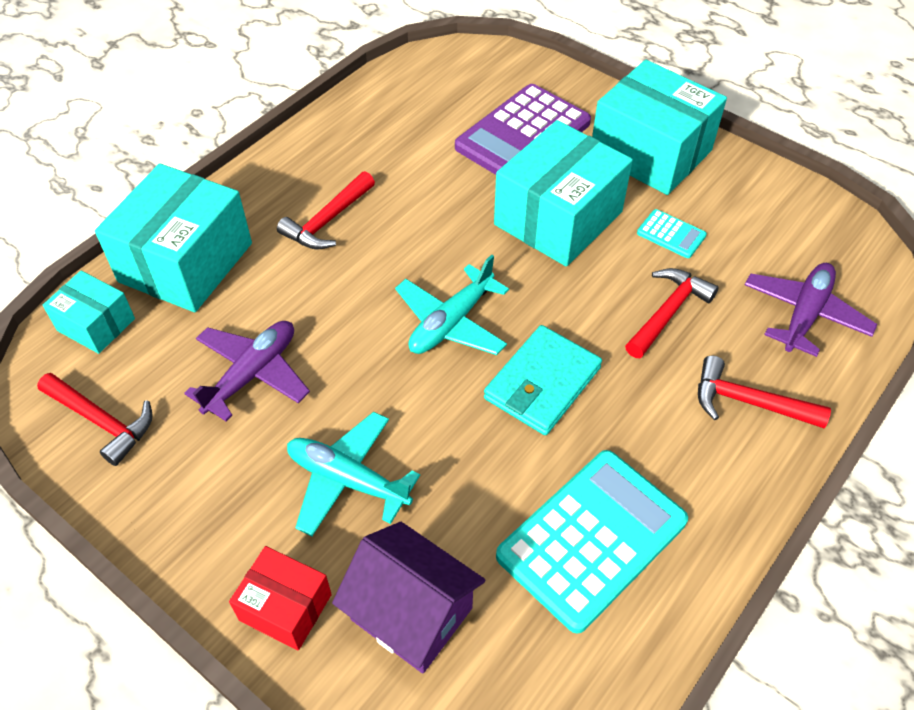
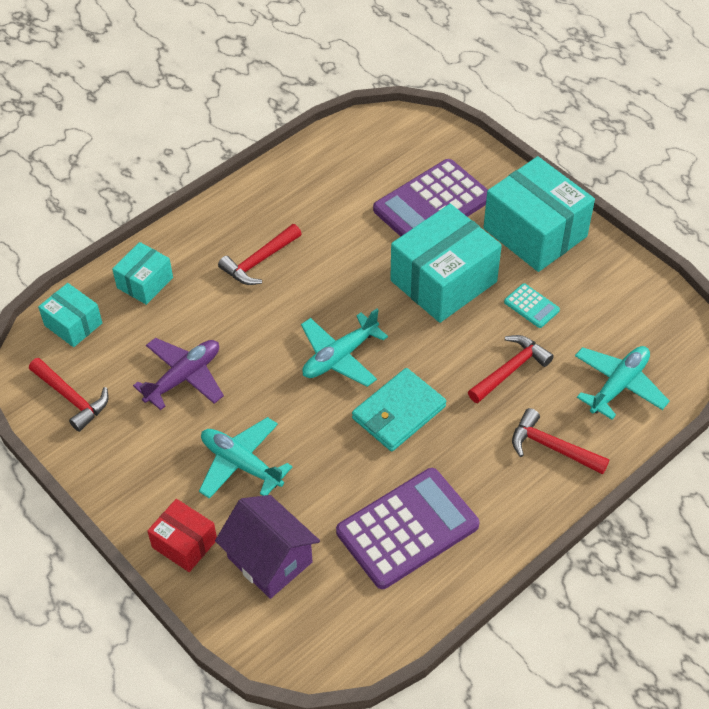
camera: 10 degrees right, 0 degrees up
turquoise box [95,163,252,312] -> turquoise box [112,242,173,305], size x0.53
turquoise calculator [496,450,688,633] -> purple calculator [336,468,480,589]
purple plane [745,263,877,357] -> turquoise plane [575,346,670,420]

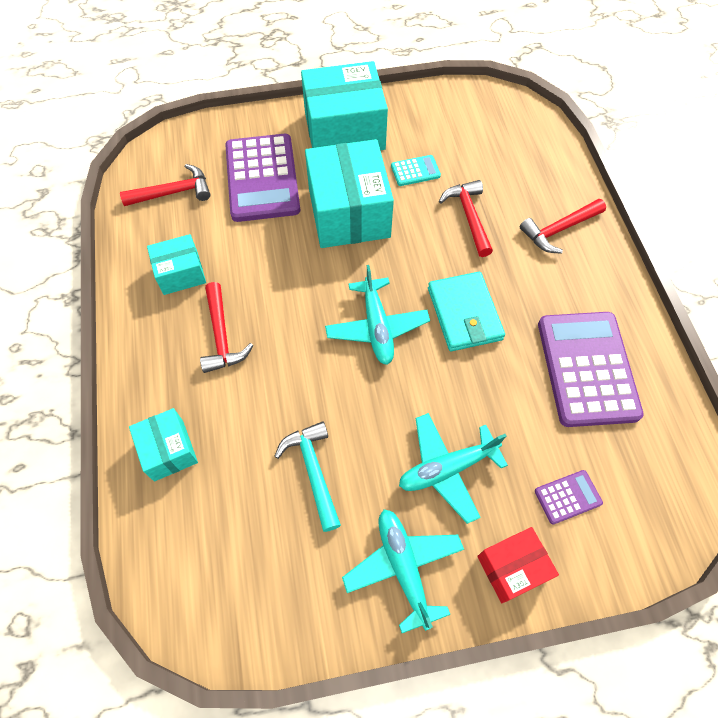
camera: 60 degrees left, 10 degrees up
red hammer [29,358,109,432] -> red hammer moved to [120,164,210,206]
turquoise box [38,283,102,347] -> turquoise box moved to [147,234,206,295]
purple plane [133,338,224,410] -> turquoise hammer [274,421,341,532]
purple house [215,495,320,599] -> purple calculator [535,470,603,524]
turquoise plane [575,346,670,420] -> turquoise plane moved to [342,509,464,633]

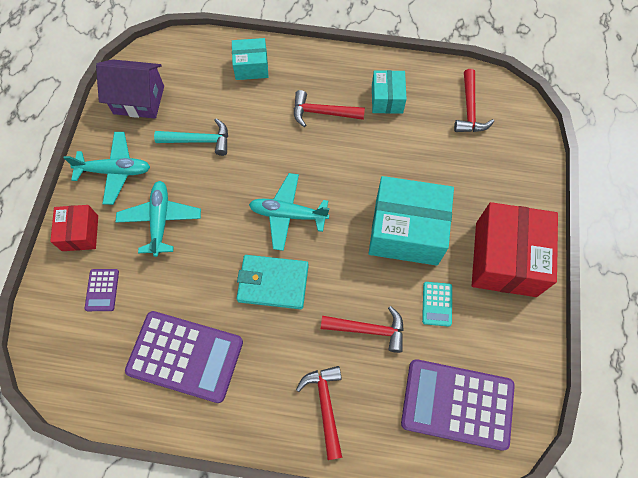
camera: 110 degrees right, 5 degrees up
purple calculator [225,134,300,222] -> purple calculator moved to [401,359,515,450]
turquoise box [301,61,388,150] -> red box [472,202,558,297]
none -> purple house [96,59,164,119]

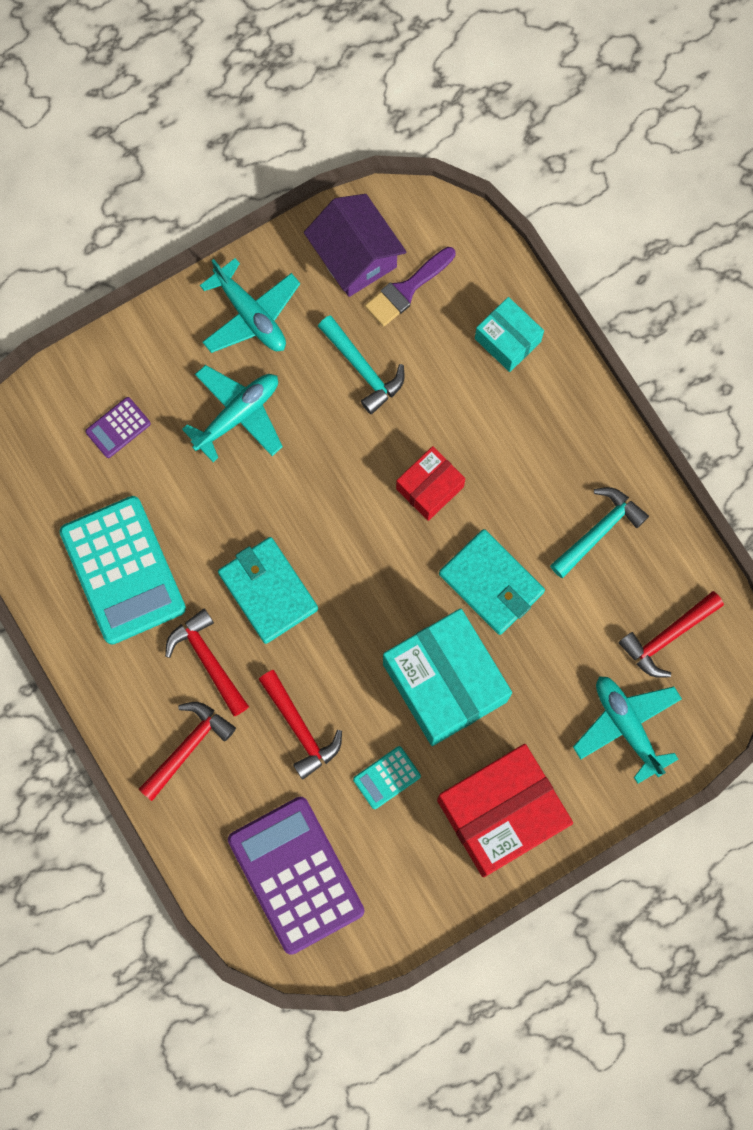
camera: 50 degrees right, 10 degrees up
red box [50,205,98,251] -> red box moved to [396,446,465,521]
purple calculator [125,311,243,403] -> turquoise calculator [59,496,186,645]
turquoise plane [249,173,330,251] -> turquoise plane moved to [573,676,682,784]
red hammer [294,90,365,127] -> red hammer moved to [165,609,249,716]
turquoise box [372,70,407,114] -> turquoise hammer [550,487,649,578]
none -> purple brush [365,247,455,327]
none -> turquoise wallet [439,529,545,635]

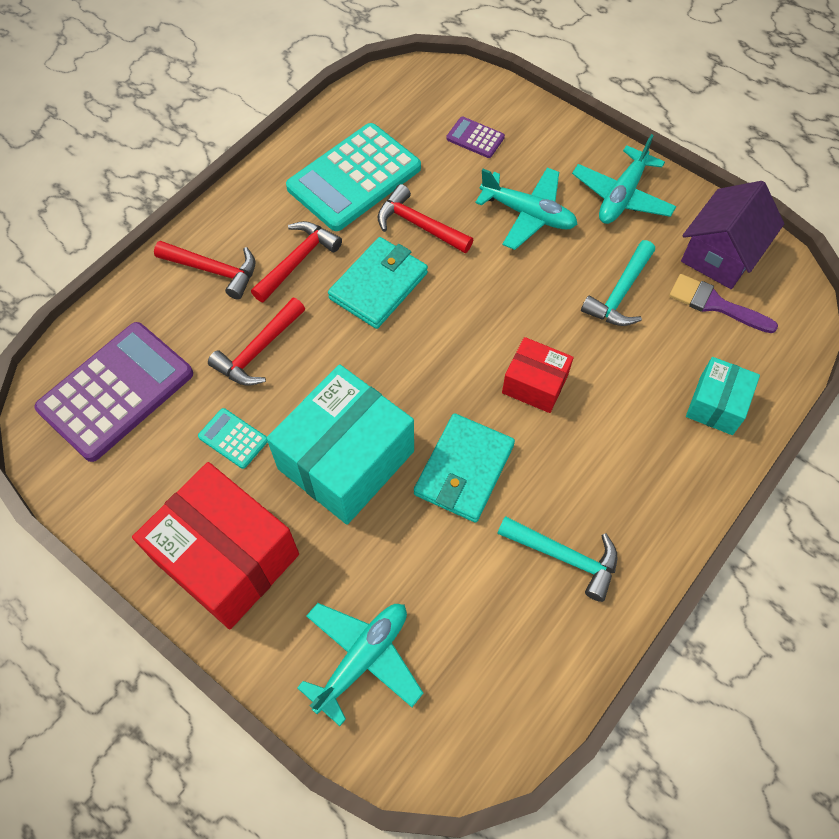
camera: 70 degrees right, 15 degrees down
red hammer [619,591,724,678] -> red hammer moved to [378,184,473,253]

